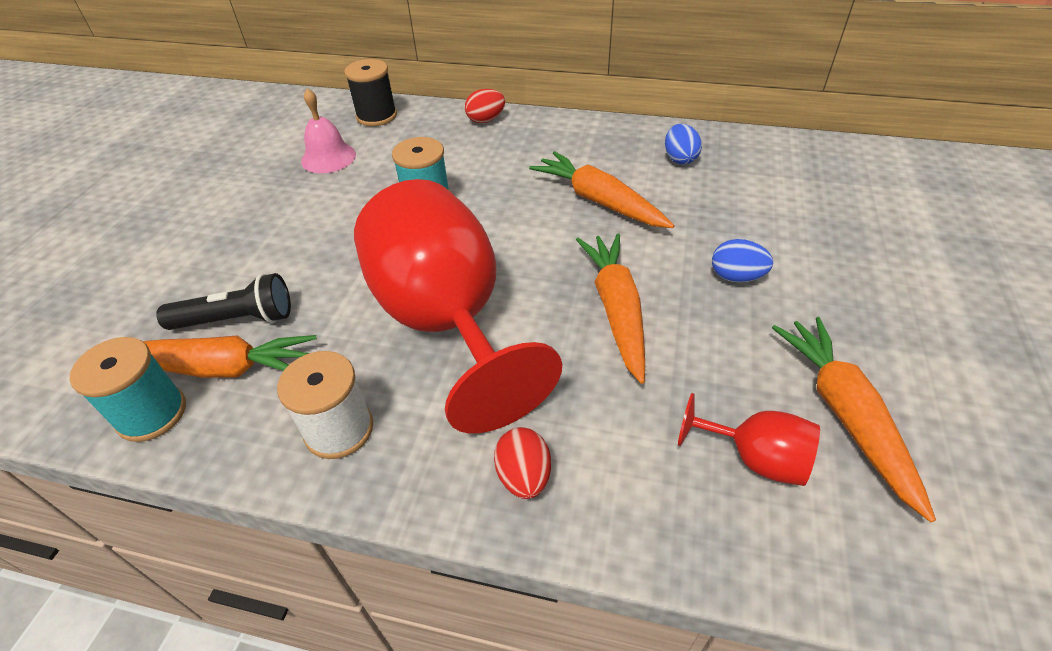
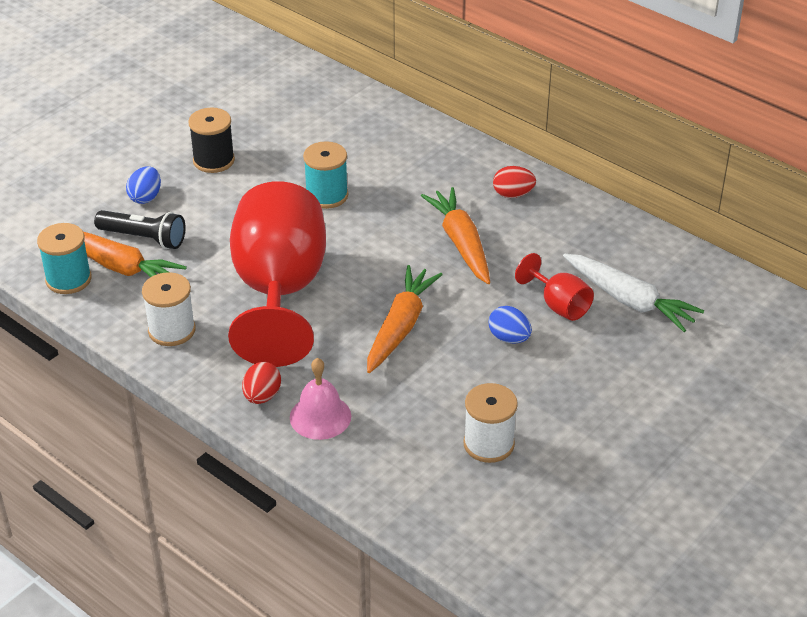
camera: 25 degrees right, 5 degrees down
pink bell [301,88,356,173] -> pink bell moved to [290,358,351,440]
black spool [344,59,397,126] -> black spool moved to [188,108,235,173]
red egg [465,89,505,123] -> red egg moved to [493,166,536,198]
blue egg [665,124,702,164] -> blue egg moved to [126,166,161,204]
red goblet [678,393,820,486] -> red goblet moved to [515,253,594,321]
orange carrot [772,317,936,522] -> white spool [463,383,518,463]
none -> white carrot [563,254,704,332]

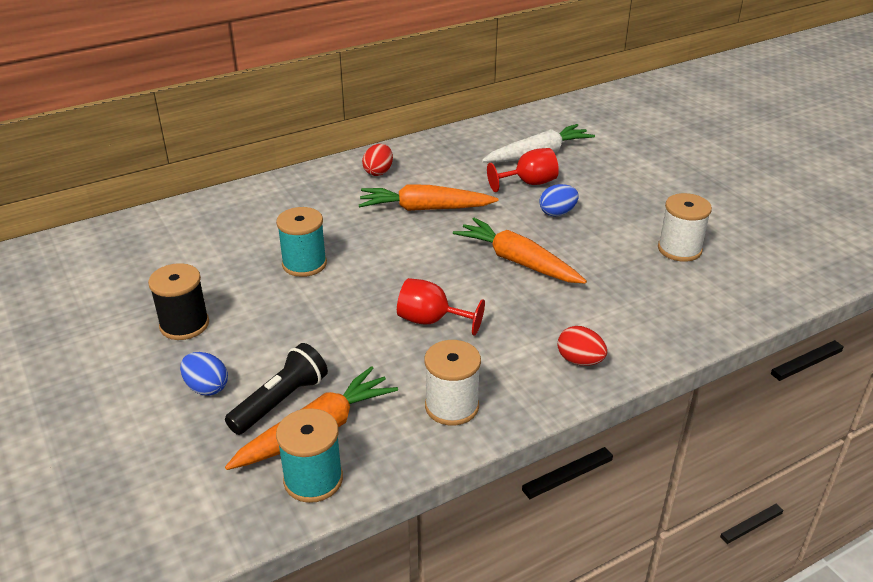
camera: 70 degrees left, 5 degrees down
red goblet [228,181,326,367] -> red goblet [397,278,485,336], size x0.43
pink bell [290,358,351,440] -> none

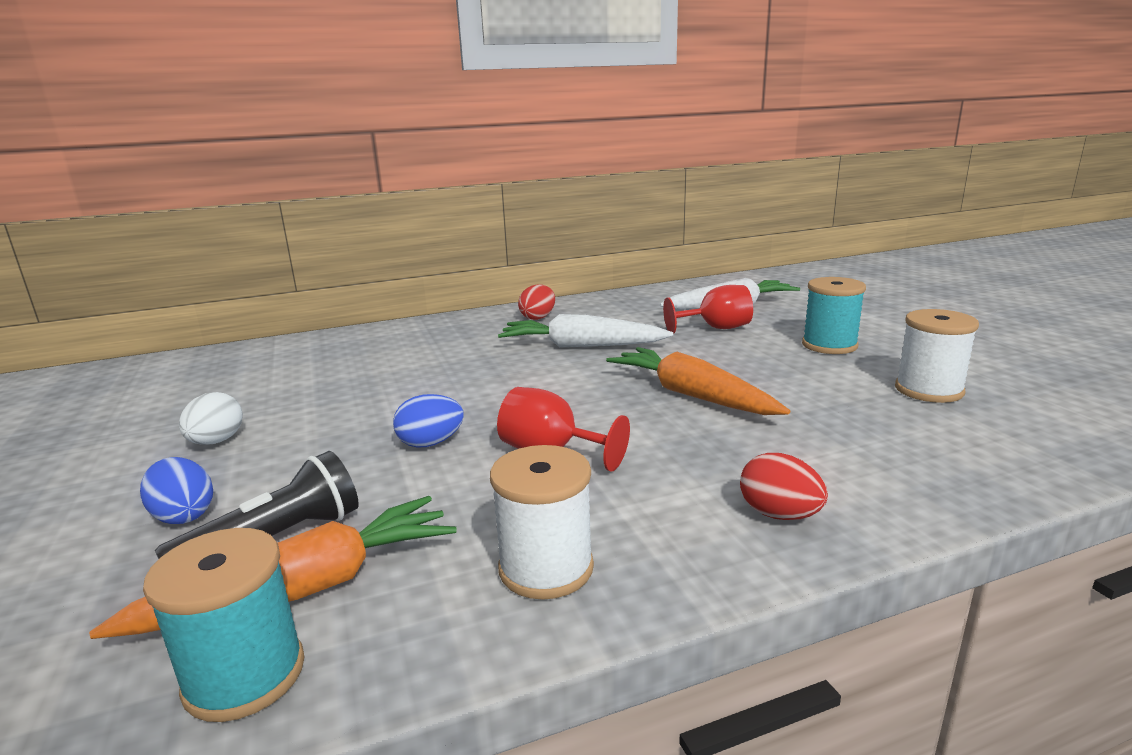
camera: 10 degrees right, 15 degrees down
black spool [148,263,209,340] -> white egg [179,392,243,445]
turquoise spool [276,207,327,277] -> turquoise spool moved to [802,277,866,354]
orange carrot [359,184,499,211] -> white carrot [498,314,673,347]
blue egg [539,184,579,217] -> blue egg moved to [393,394,464,448]

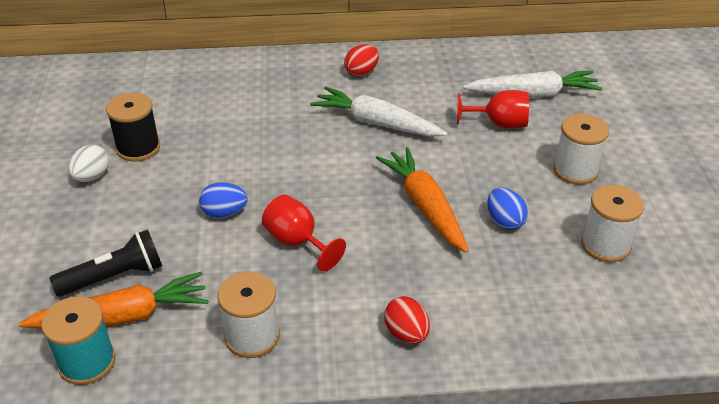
camera: 15 degrees right, 20 degrees up
blue egg [140,457,213,524] -> blue egg moved to [487,188,528,230]
turquoise spool [802,277,866,354] -> white spool [553,114,609,185]
none -> black spool [106,92,160,162]

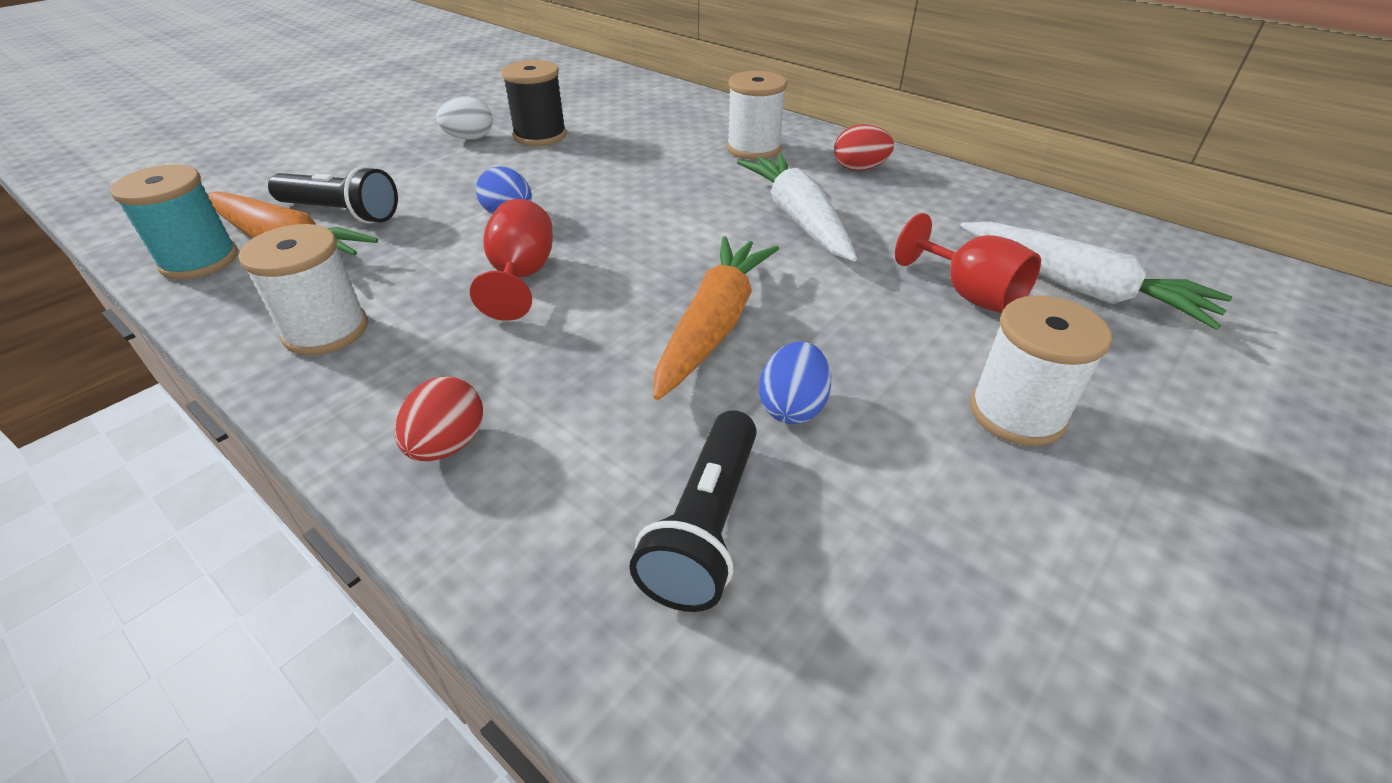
camera: 45 degrees right, 0 degrees up
white spool [581,185,644,262] -> white spool moved to [727,71,787,160]
none -> black flashlight [629,410,757,612]

